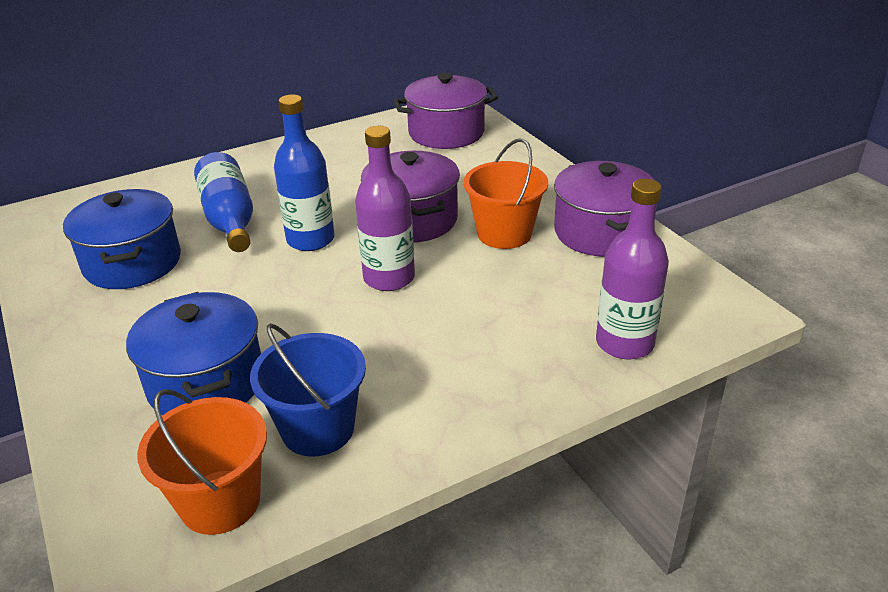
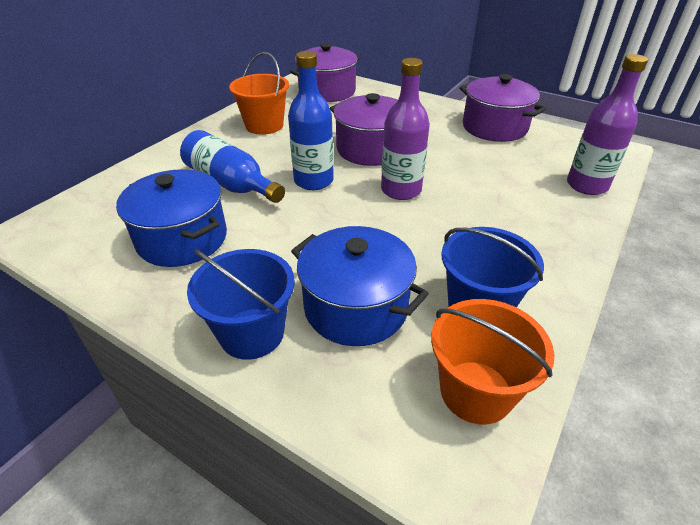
camera: 30 degrees left, 5 degrees up
orange bucket [463,138,548,249] -> orange bucket moved to [229,52,289,135]
none -> blue bucket [187,249,295,360]

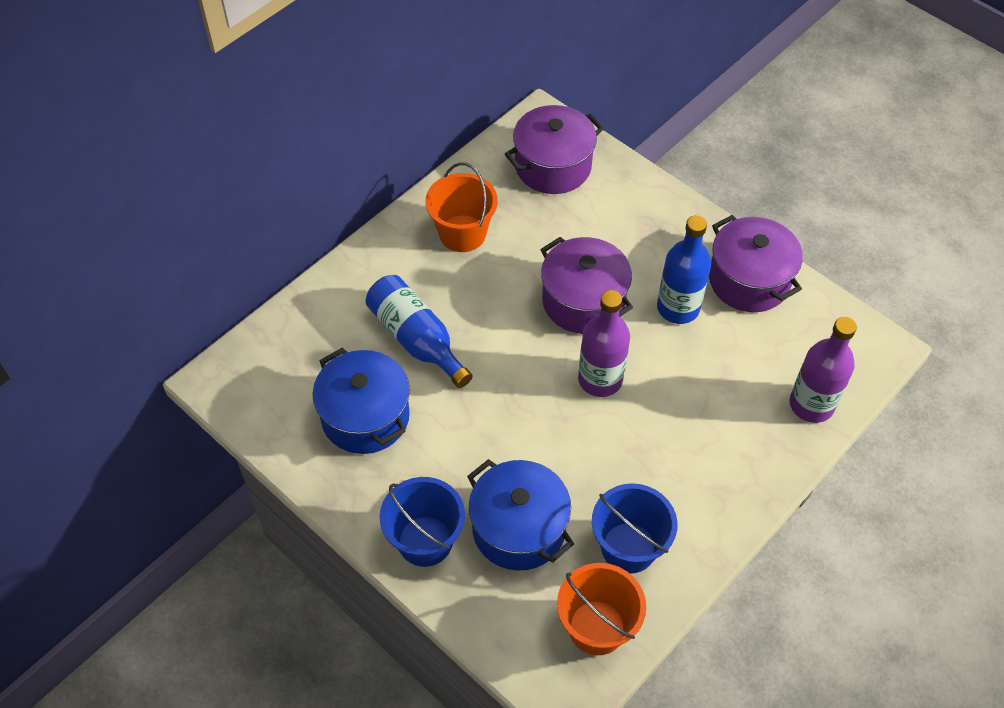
camera: 10 degrees right, 15 degrees up
blue bottle [288,51,334,190] -> blue bottle moved to [657,215,711,324]

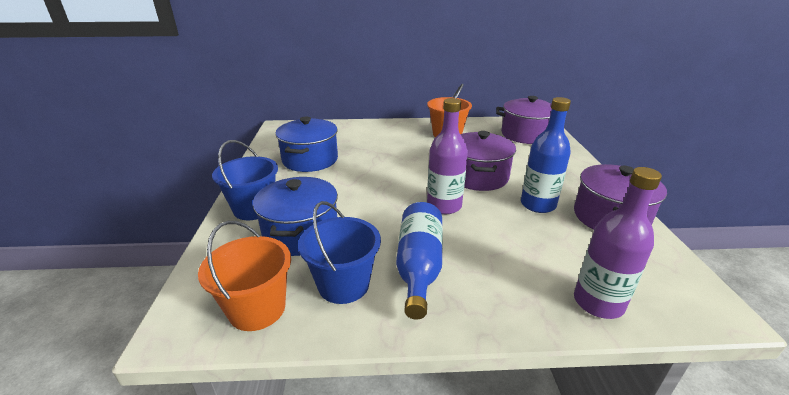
camera: 45 degrees right, 25 degrees down
blue bottle [365,275,473,388] -> blue bottle moved to [396,202,443,320]

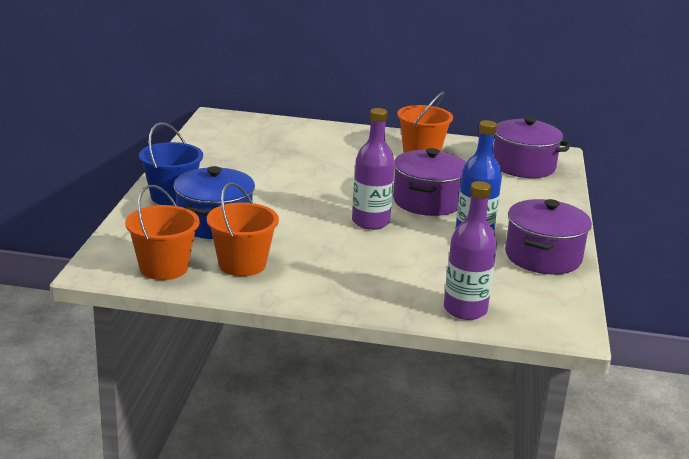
camera: 10 degrees right, 5 degrees down
blue pot [275,117,338,172] -> none
blue bucket [298,201,381,304] -> orange bucket [207,182,279,276]
blue bottle [396,202,443,320] -> none

